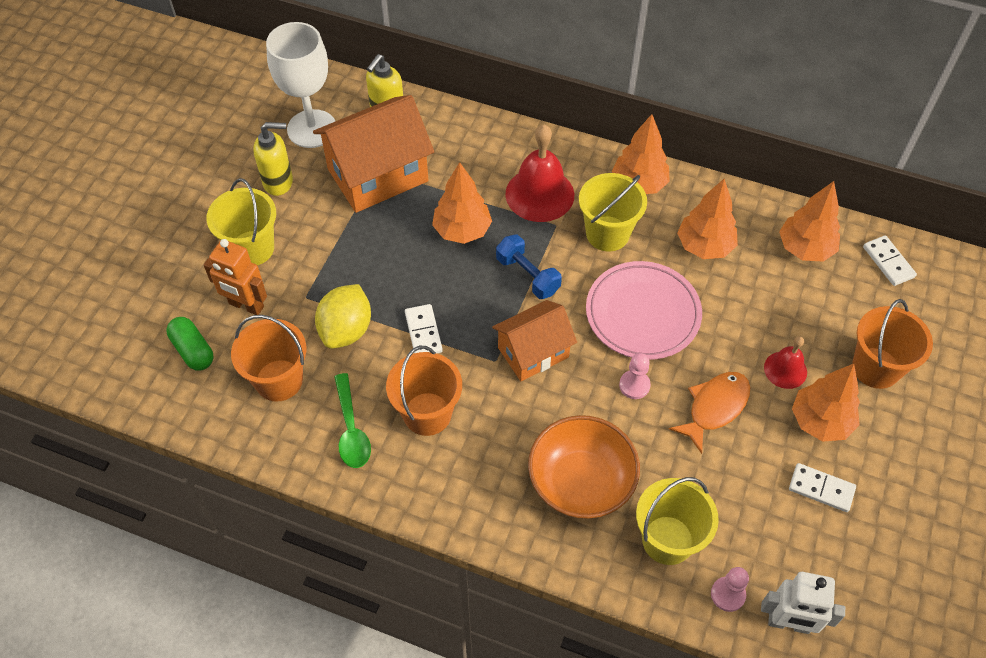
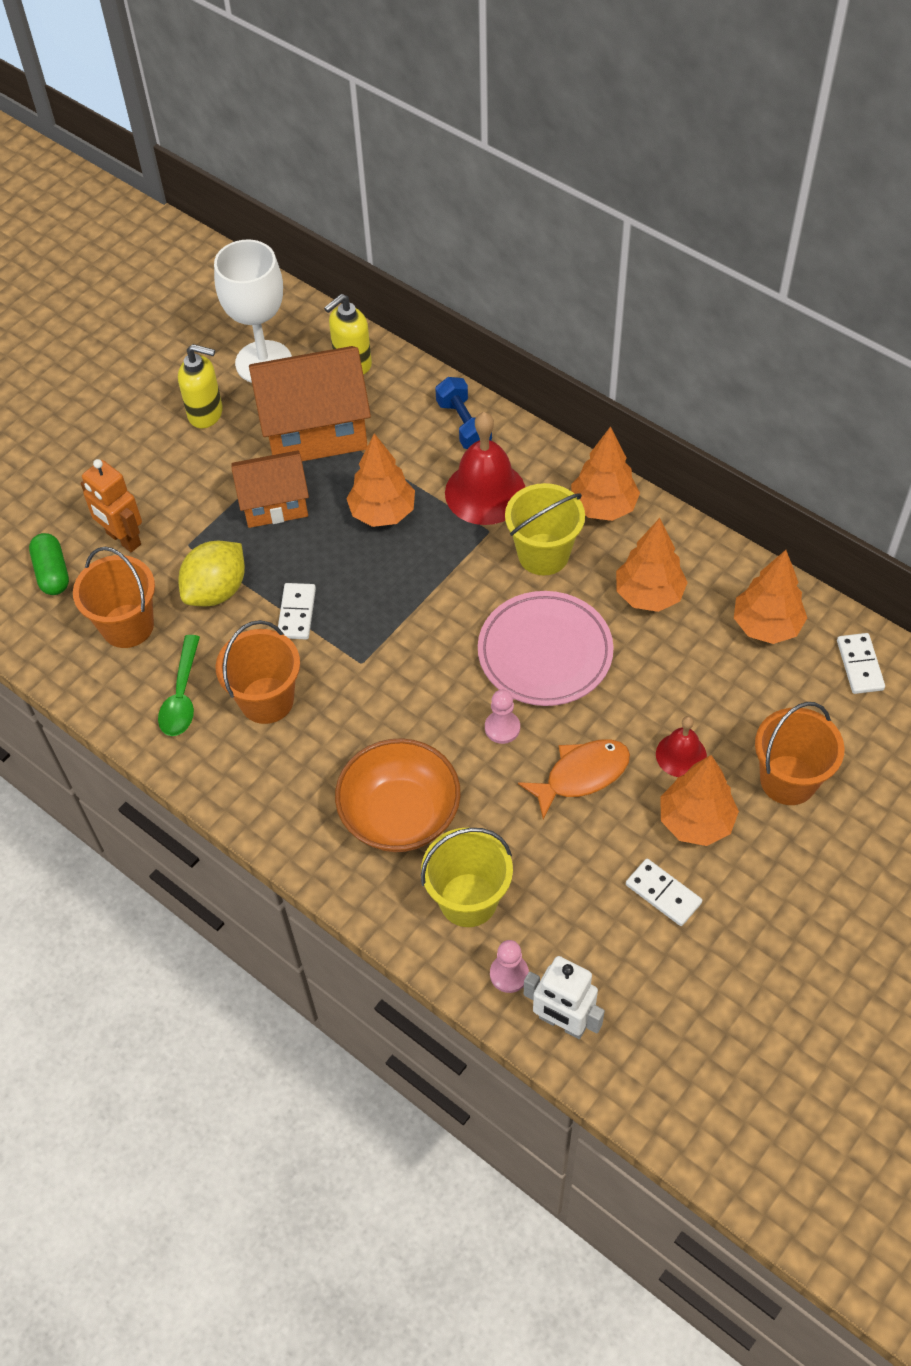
camera: 20 degrees right, 0 degrees up
yellow bucket [206,178,276,265] -> none
orange house [492,300,577,381] -> orange house moved to [231,450,309,528]
blue dumbbell [496,235,562,299] -> blue dumbbell moved to [435,377,492,449]

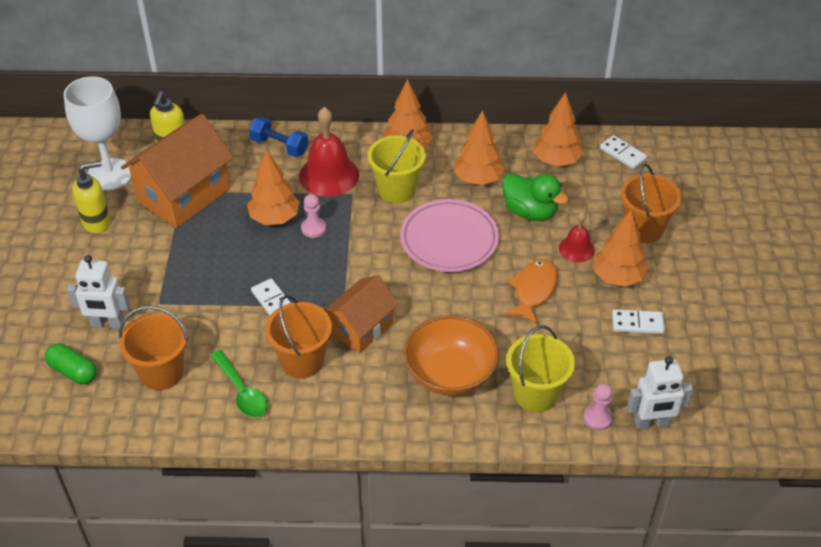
camera: 40 degrees left, 10 degrees down
orange robot [81,459,142,552] -> white robot [67,255,130,329]
yellow lemon [178,541,245,606] -> none
orange house [231,450,309,528] -> orange house moved to [325,275,399,353]
pink pawn [485,690,520,744] -> pink pawn moved to [301,194,326,238]
none -> green duck [502,173,568,221]

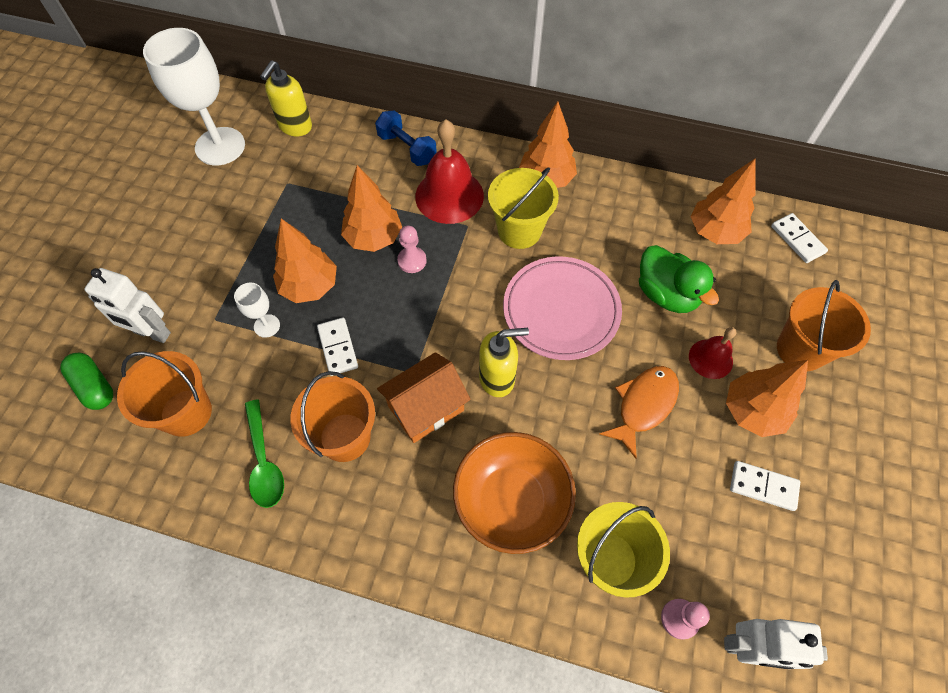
camera: 15 degrees right, 15 degrees up
yellow soap dispenser [72,161,110,233] -> yellow soap dispenser moved to [479,328,529,397]
orange house [121,114,234,228] -> none
orange tree [454,110,505,185] -> orange tree moved to [273,218,337,303]
none -> white goblet [234,283,280,338]

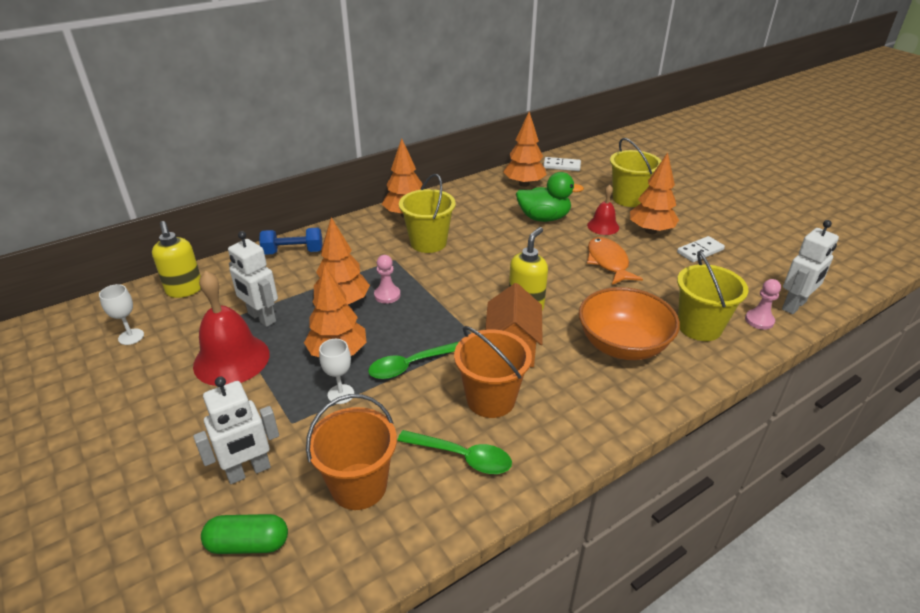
camera: 50 degrees left, 25 degrees down
white goblet [143,28,245,165] -> white goblet [99,284,144,345], size x0.45
white domino [317,318,358,376] -> green spoon [368,341,460,379]
red bell [415,119,484,224] -> red bell moved to [193,271,269,386]
pink plate [503,256,622,360] -> none
orange bucket [777,280,871,371] -> yellow bucket [610,138,661,207]
none -> white robot [228,231,278,327]

